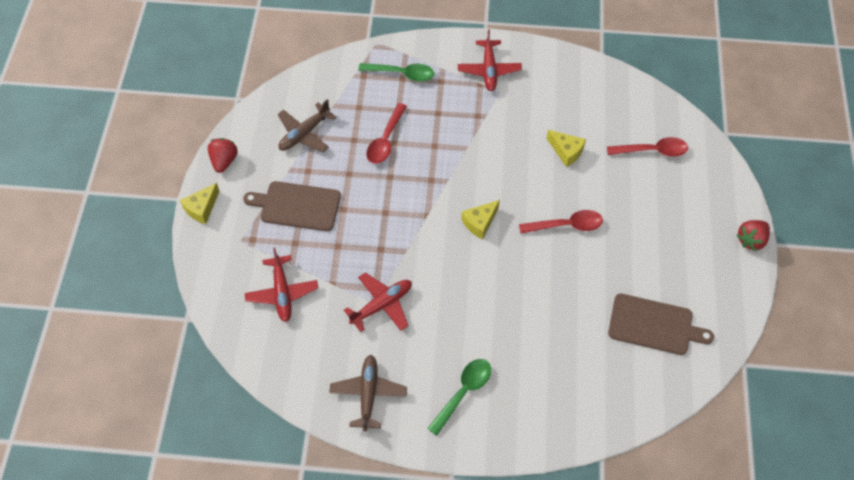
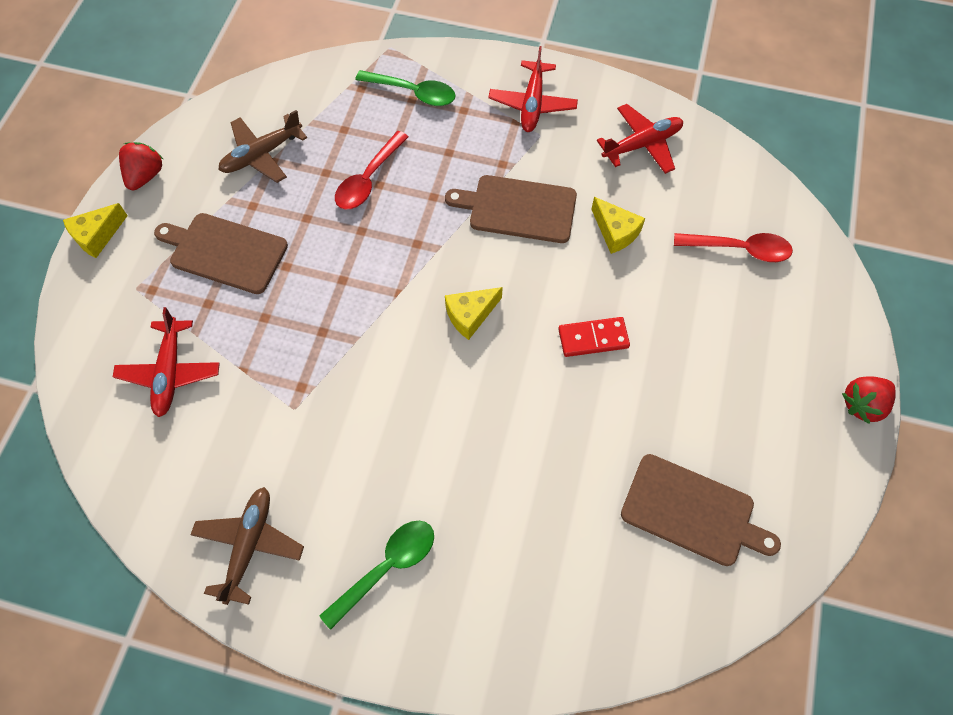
camera: 10 degrees right, 5 degrees up
red plane [344,272,412,332] -> red plane moved to [597,104,683,174]
red spoon [519,210,603,234] -> red domino [558,317,630,357]
none -> brown cutting board [445,175,577,243]

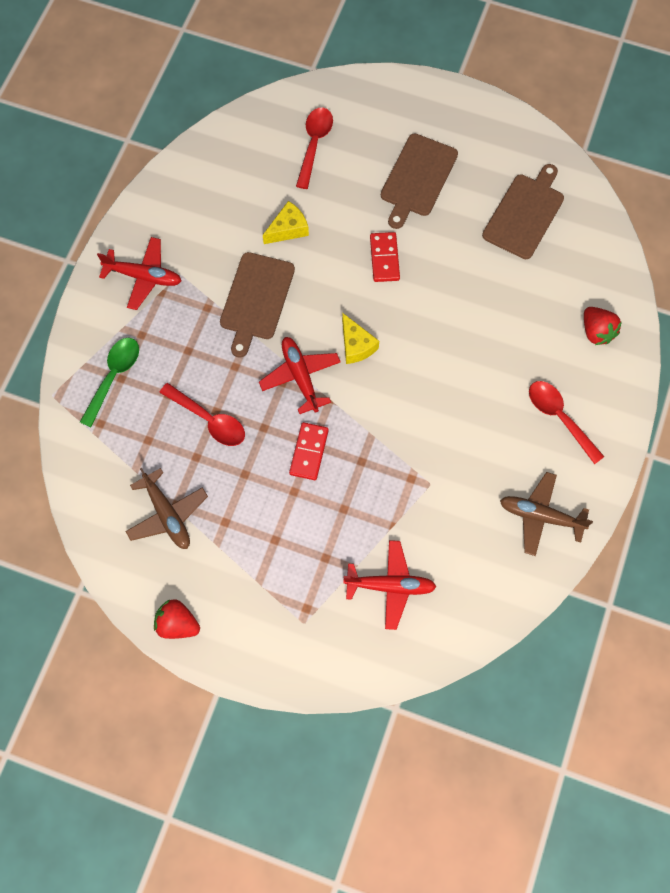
camera: 85 degrees left, 5 degrees up
yellow cheese [63,203,128,258] -> none
brown cutting board [154,213,288,294] -> brown cutting board moved to [381,134,458,229]
green spoon [319,521,434,630] -> red spoon [529,381,604,464]
red plane [597,104,683,174] -> red plane moved to [259,337,341,414]
red strawberry [842,376,896,424] -> red strawberry moved to [584,307,622,345]
none -> red domino [289,422,329,480]

